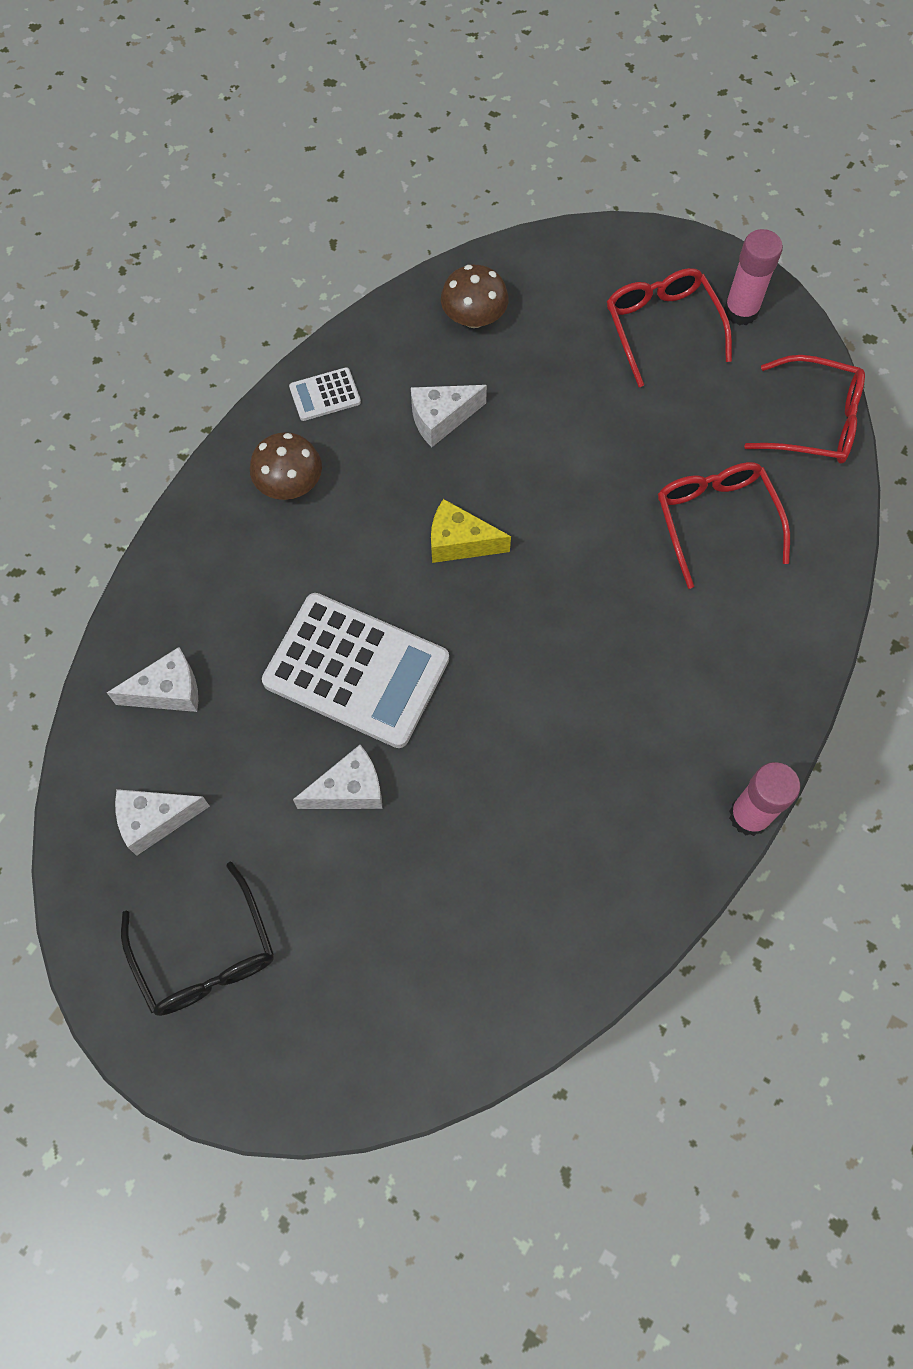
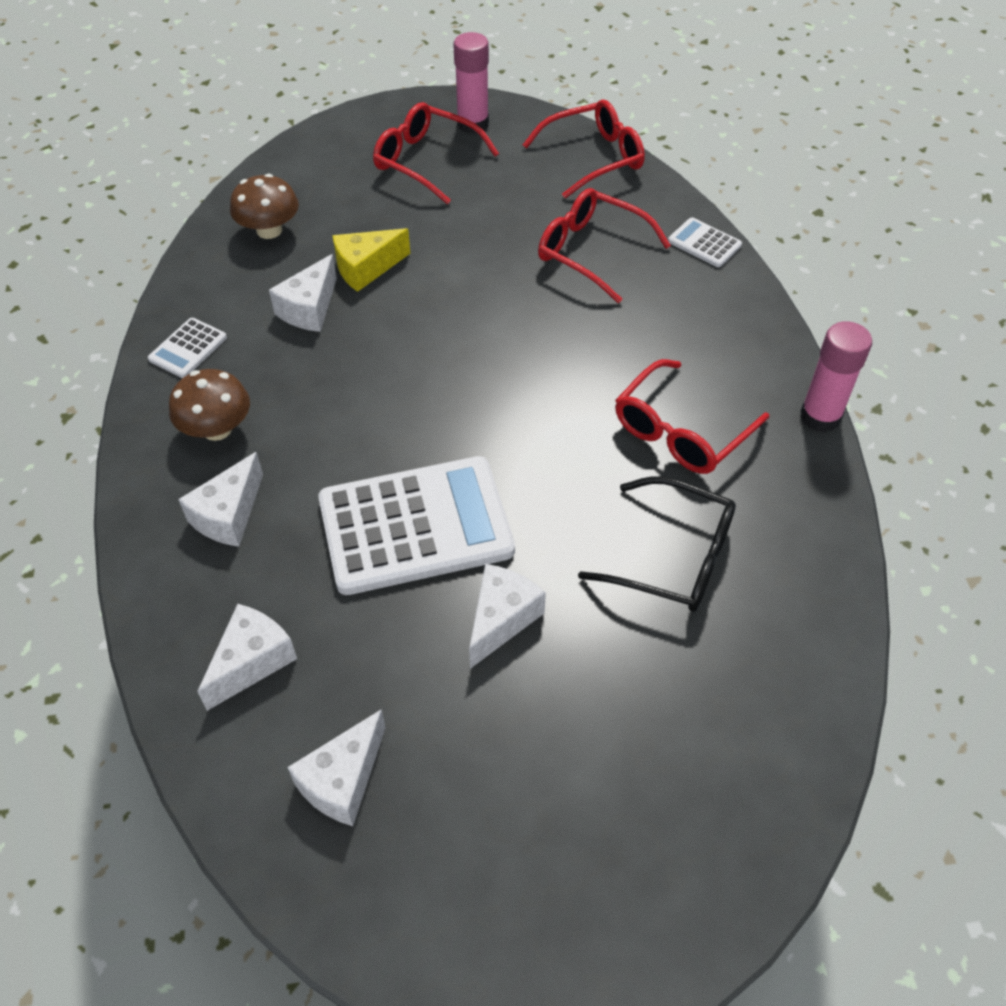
camera: 40 degrees left, 15 degrees down
black glasses [121,862,274,1016] -> black glasses moved to [578,476,736,612]
yellow cheese [431,499,511,563] -> yellow cheese moved to [333,228,411,292]
none -> white cheese [178,452,263,547]
none -> red glasses [615,359,769,474]
none -> white calculator [668,217,742,267]

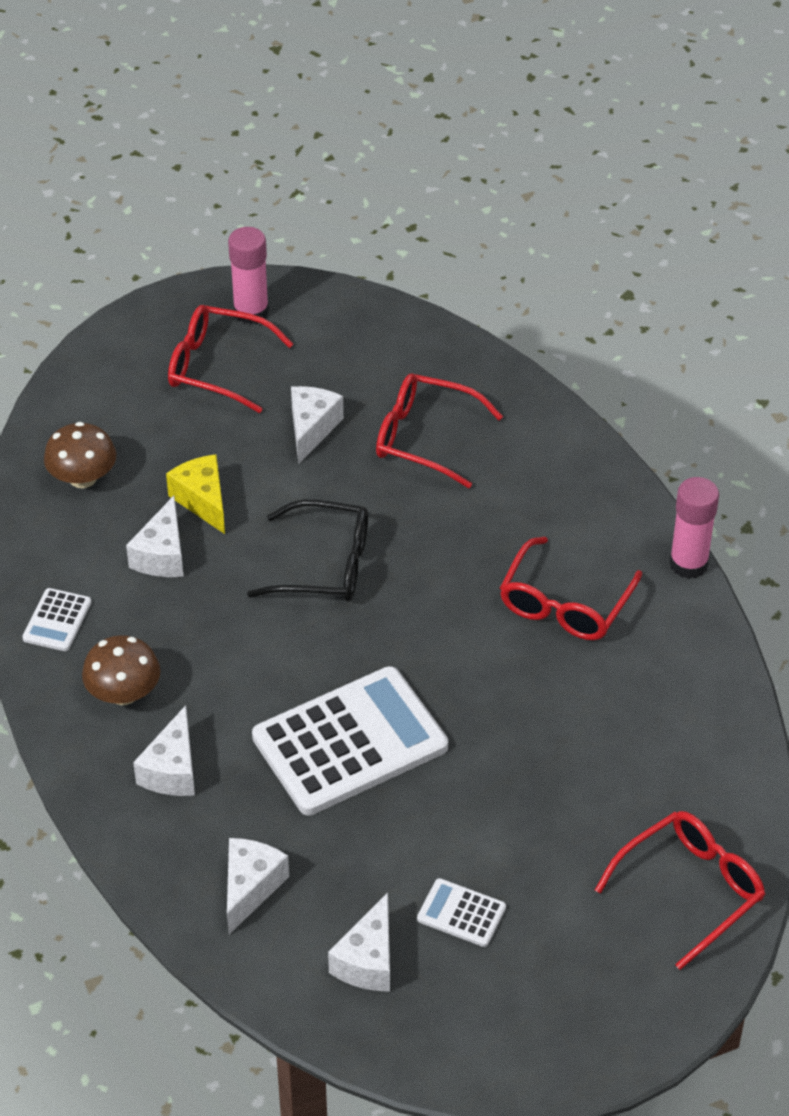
camera: 15 degrees left, 5 degrees down
yellow cheese [333,228,411,292] -> yellow cheese turned 105 degrees clockwise [166,454,225,534]
white cheese [469,564,546,669] -> white cheese moved to [291,386,344,464]
red glasses [523,99,645,199] -> red glasses moved to [595,811,765,970]
black glasses [578,476,736,612] -> black glasses moved to [247,500,368,602]
white calculator [668,217,742,267] -> white calculator moved to [417,878,506,947]

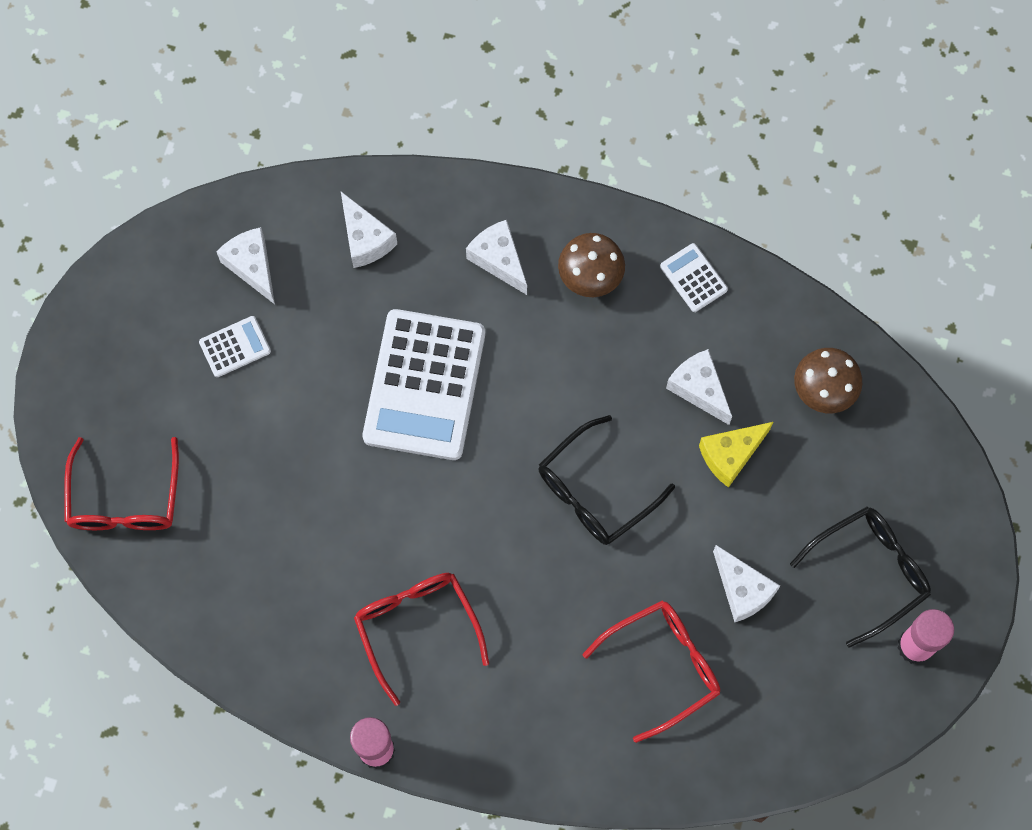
camera: 130 degrees right, 25 degrees up
yellow cheese [166,454,225,534] -> yellow cheese turned 135 degrees clockwise [699,422,773,488]
red glasses [168,305,293,413] -> black glasses [790,507,931,648]

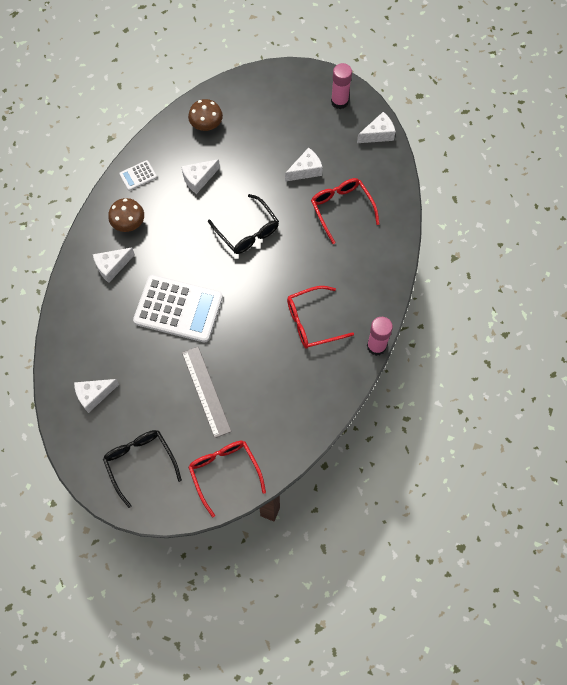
camera: 85 degrees left, 5 degrees down
red glasses [64,437,179,530] -> red glasses turned 120 degrees counterclockwise [188,441,266,517]
white calculator [199,316,271,377] -> none
white cheese [341,192,397,268] -> white cheese moved to [357,112,395,143]
yellow cheese [699,422,773,488] -> none
black glasses [790,507,931,648] -> black glasses moved to [103,430,182,508]
none -> grey ruler [182,347,232,438]

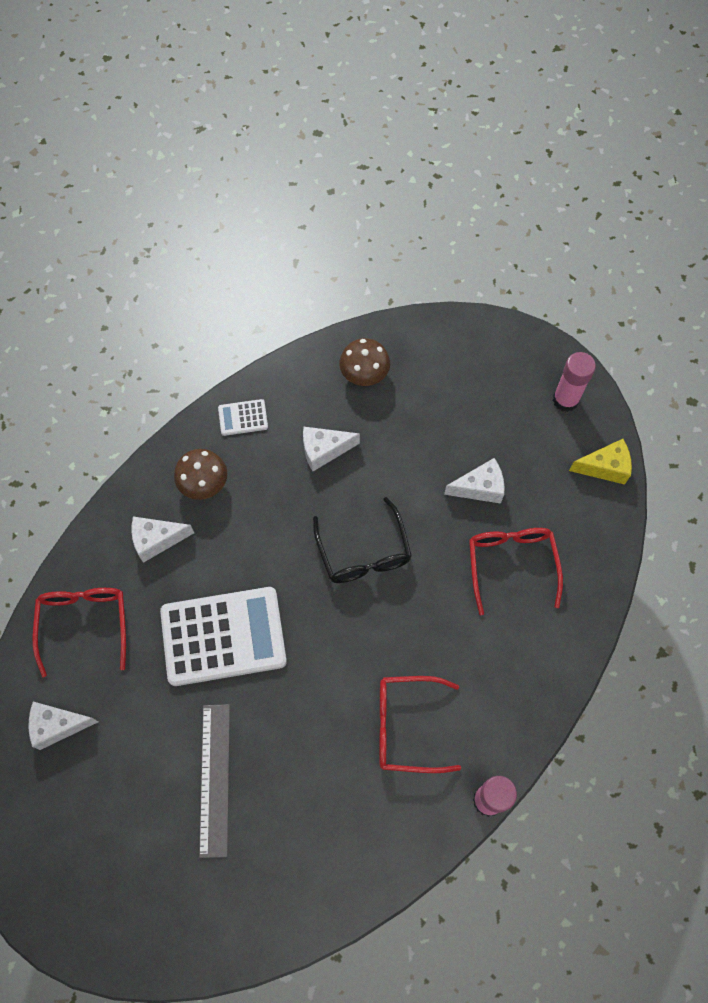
camera: 20 degrees right, 0 degrees up
black glasses [103,430,182,508] -> none
white calculator [133,275,223,343] -> white calculator turned 45 degrees counterclockwise [160,587,287,686]
red glasses [188,441,266,517] -> red glasses moved to [33,588,126,677]
white cheese [357,112,395,143] -> yellow cheese [569,439,632,485]

